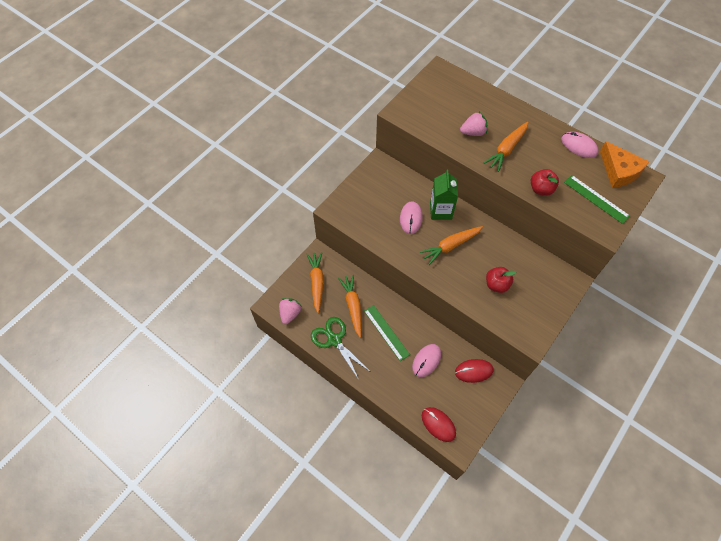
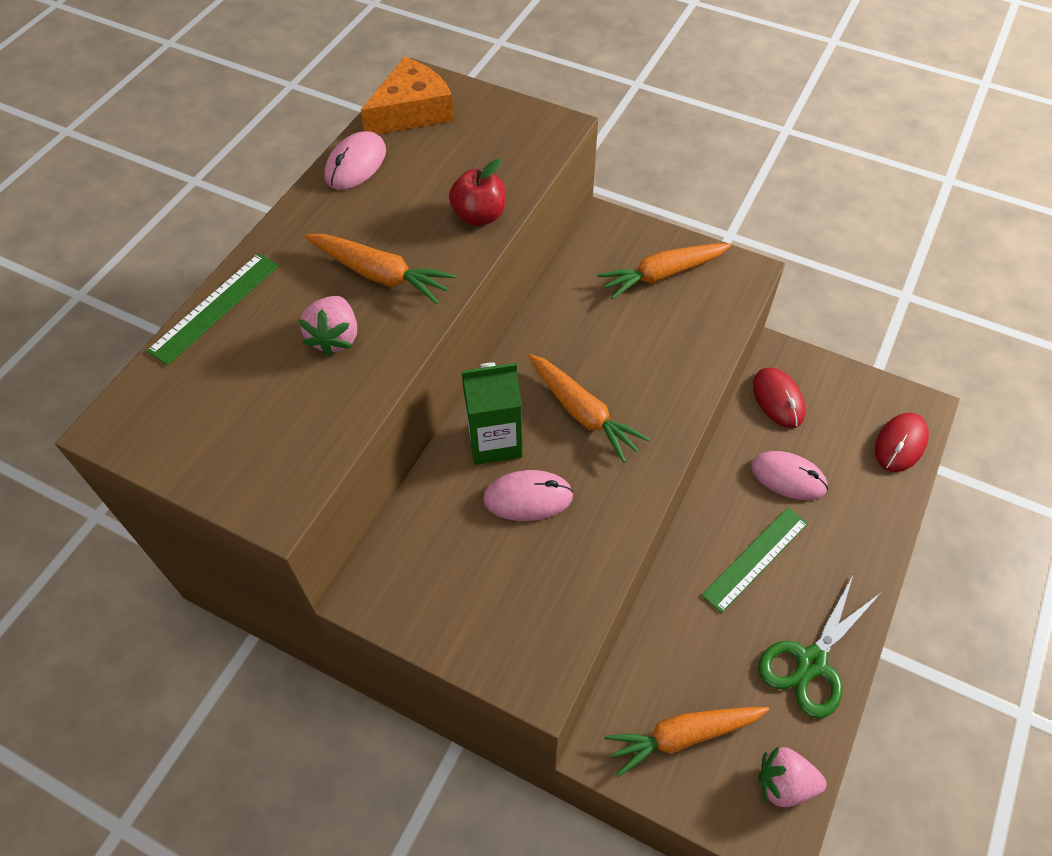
camera: 100 degrees left, 5 degrees down
orange carrot [338,274,362,338] -> orange carrot moved to [597,243,731,299]
pink strawberry [460,112,487,136] -> pink strawberry turned 150 degrees counterclockwise [299,296,357,357]
red apple [486,267,516,293] -> none
green ruler [564,175,630,224] -> green ruler moved to [147,253,279,365]

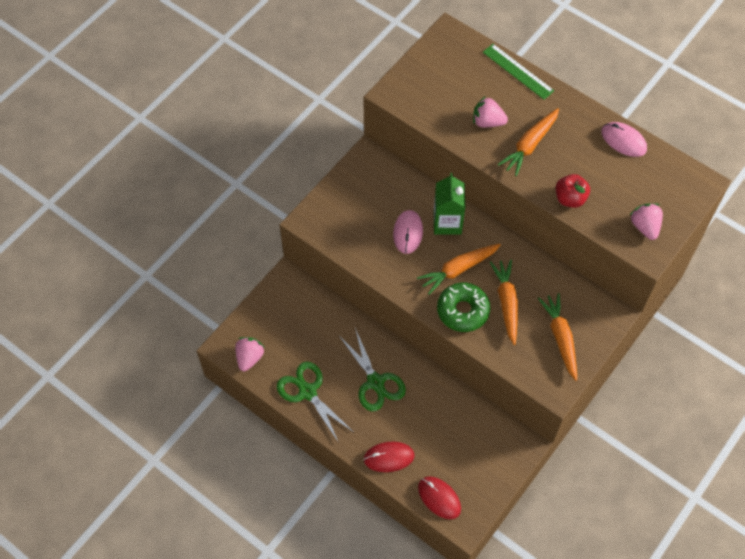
camera: 100 degrees right, 5 degrees up
orange cheese [360,57,454,134] -> none
orange carrot [604,707,769,777] -> orange carrot moved to [490,260,518,345]
green ruler [701,507,808,613] -> green scissors [339,328,406,411]
pink mouse [751,451,828,500] -> none
red mouse [753,367,805,428] -> red mouse moved to [363,442,414,472]
none -> green donut [437,282,490,332]
none -> pink strawberry [630,203,663,240]

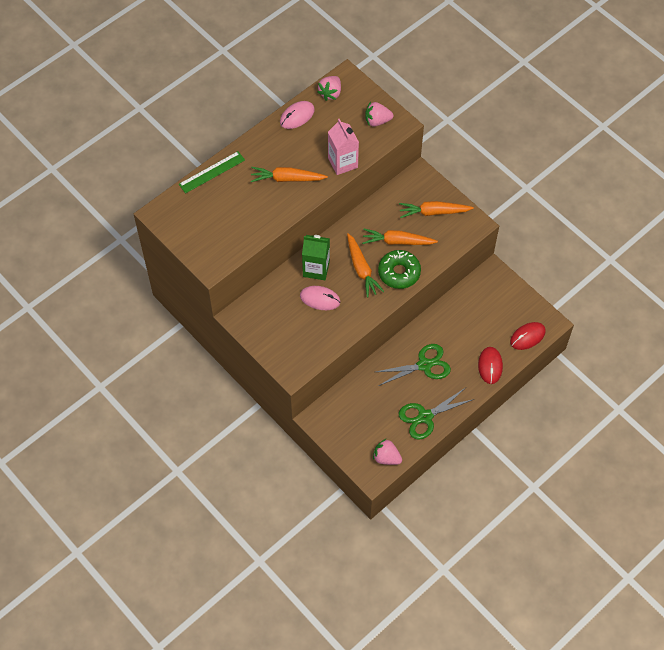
camera: 80 degrees left, 0 degrees up
pink strawberry [473,97,508,127] -> pink strawberry moved to [317,76,341,101]
orange carrot [498,108,559,176] -> orange carrot turned 135 degrees clockwise [251,167,328,182]
red apple [555,174,590,208] -> pink carton [328,119,359,175]

